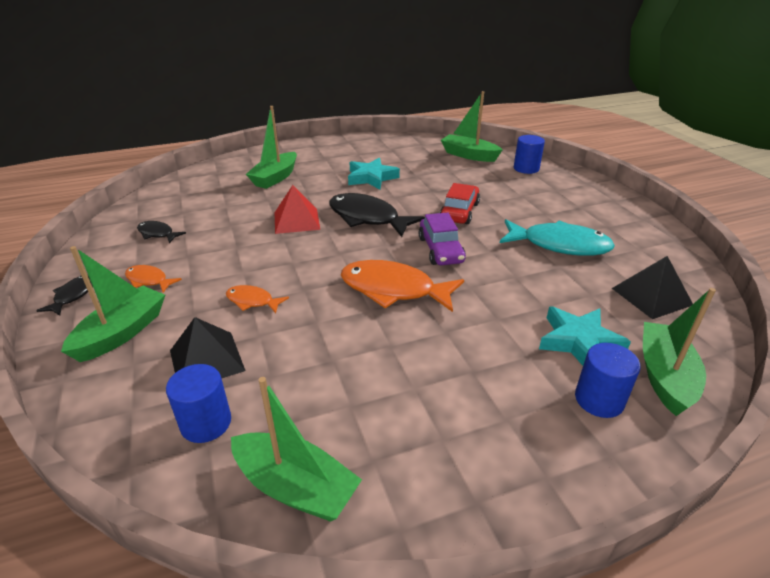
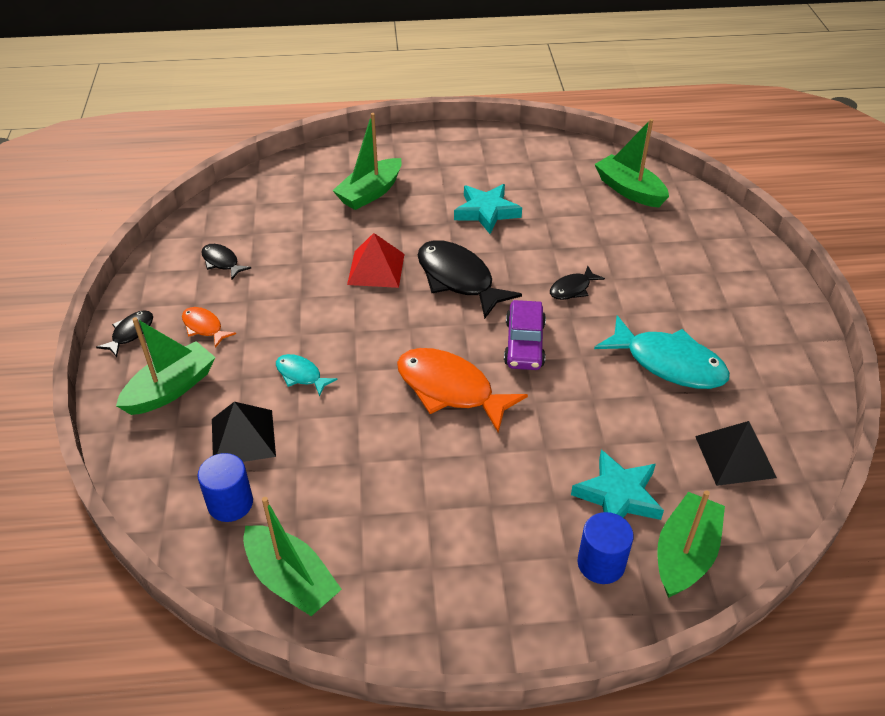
camera: 15 degrees right, 10 degrees up
orange fish [226,285,289,313] -> turquoise fish [276,354,338,397]
red car [440,183,480,224] -> black fish [550,266,605,300]
blue cylinder [514,135,545,174] -> none

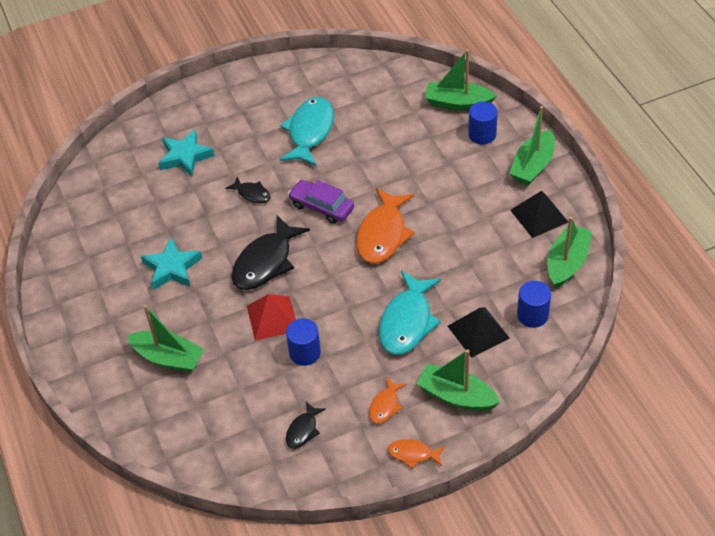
camera: 105 degrees left, 5 degrees up
black fish [96,310,153,357] -> orange fish [388,439,445,469]
turquoise fish [276,354,338,397] -> turquoise fish [379,271,441,355], size x1.98
purple car [504,300,546,370] -> purple car turned 135 degrees counterclockwise [288,180,354,224]
turquoise star [571,450,664,520] -> turquoise star moved to [158,129,215,177]
green boat [595,119,669,208] -> green boat moved to [509,106,555,186]
black pyramid [695,421,777,486] -> black pyramid moved to [510,191,568,238]
none -> blue cylinder [286,318,321,366]

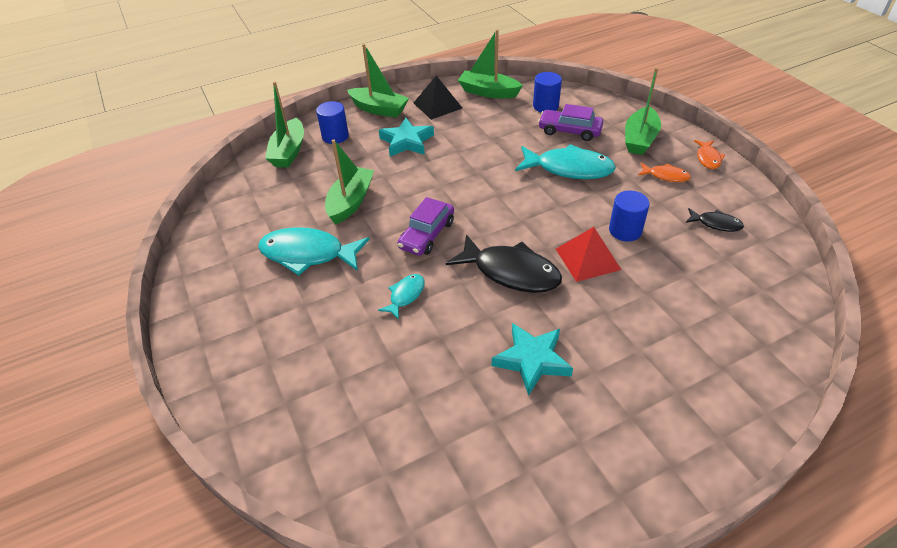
camera: 95 degrees left, 5 degrees down
green boat [127,305,205,373] -> green boat moved to [325,139,374,225]
turquoise star [158,129,215,177] -> turquoise star moved to [379,118,434,157]
black fish [225,177,271,203] -> turquoise fish [378,274,425,320]
orange fish [356,188,415,264] -> none
black pyramid [448,307,510,358] -> purple car [538,104,603,141]

